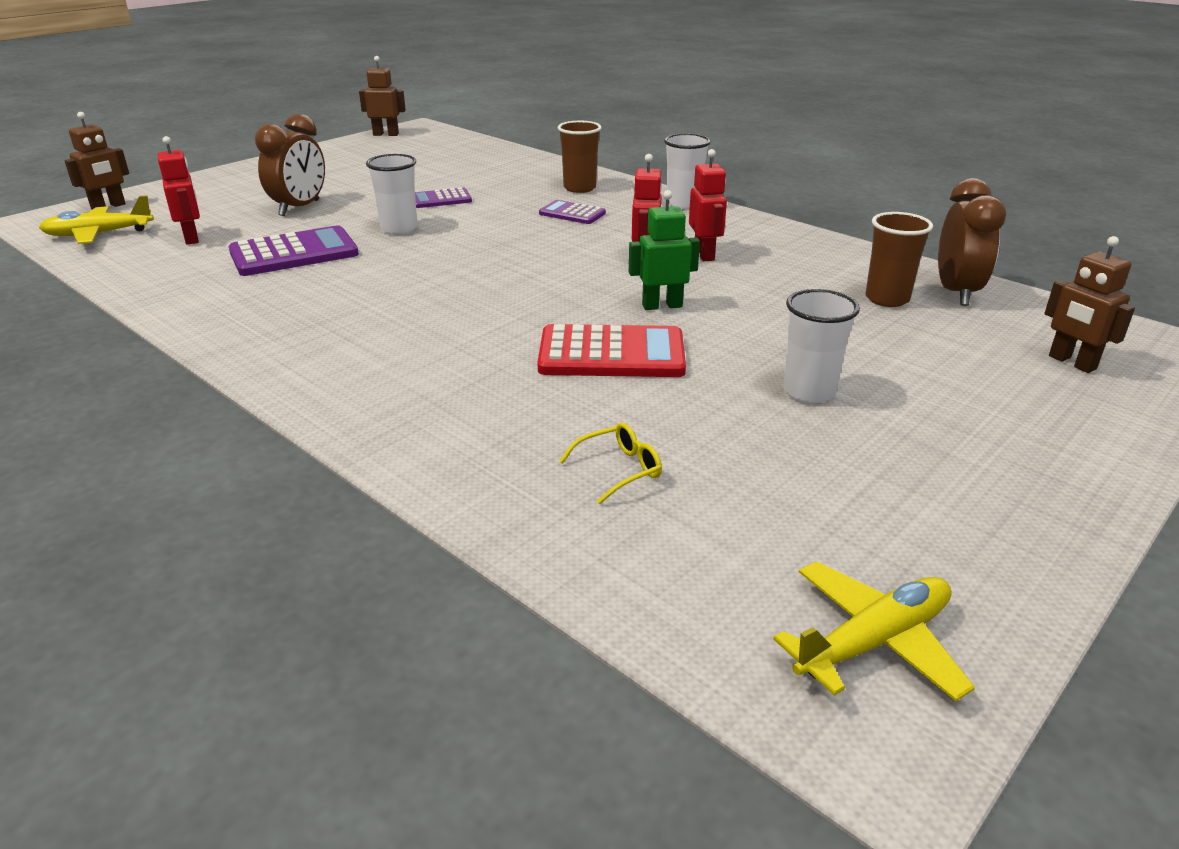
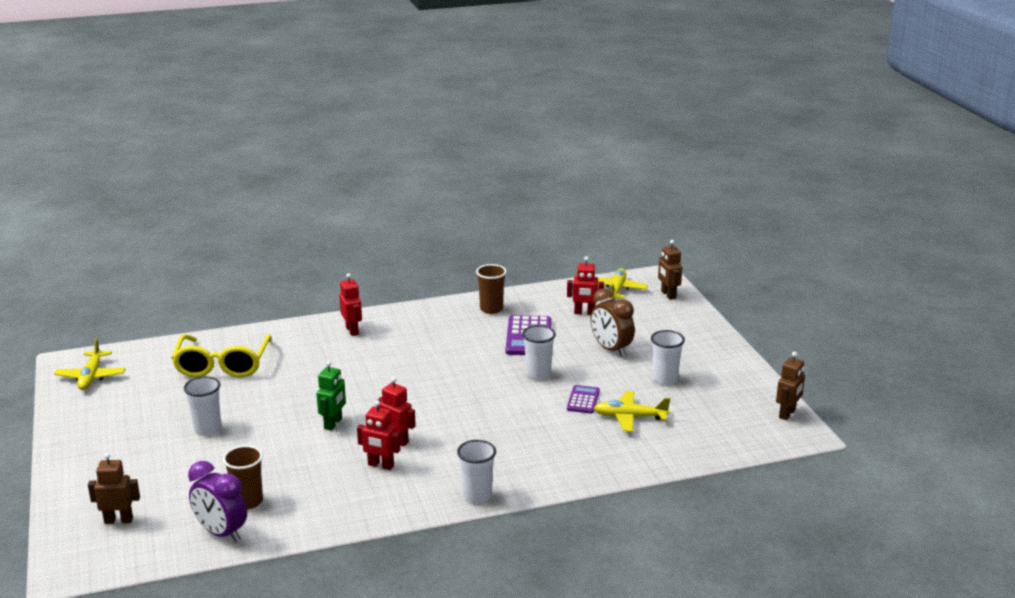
camera: 120 degrees right, 5 degrees down
red calculator [537,324,686,377] -> none
purple calculator [539,200,606,224] -> none
brown cup [558,121,602,193] -> brown cup moved to [476,264,507,314]
yellow glasses [559,423,662,504] -> yellow glasses [172,334,272,377], size x2.43
brown clock [938,178,1006,306] -> purple clock [188,461,247,542]
none -> red robot [339,273,362,336]
none -> yellow plane [594,391,670,432]
none -> white cup [651,330,685,385]

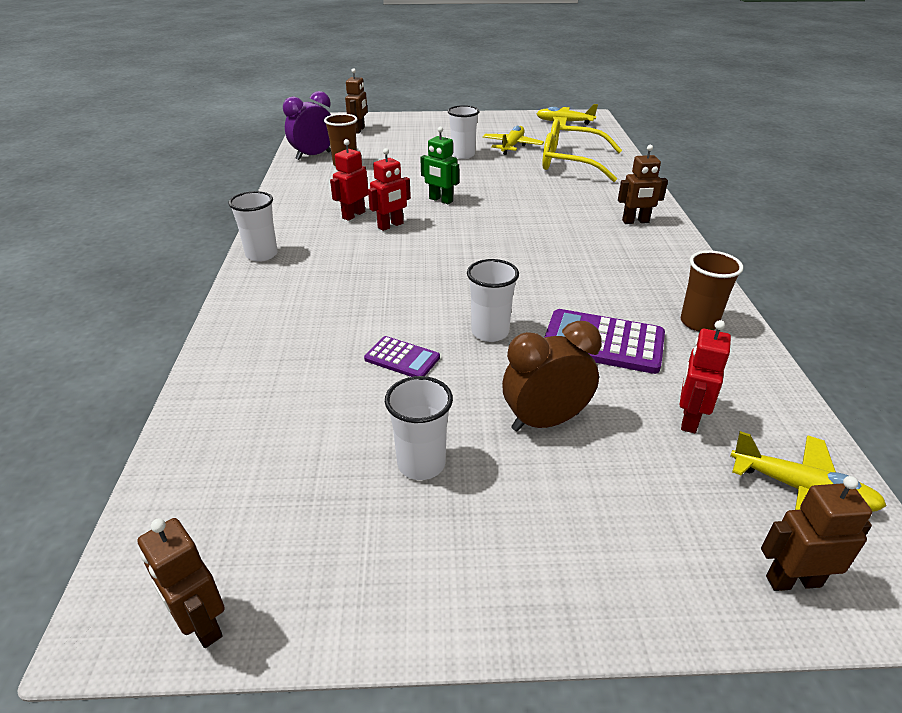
camera: 105 degrees right, 10 degrees up
red robot [339,273,362,336] -> brown robot [618,145,668,224]
yellow plane [594,391,670,432] -> yellow plane moved to [483,126,544,155]

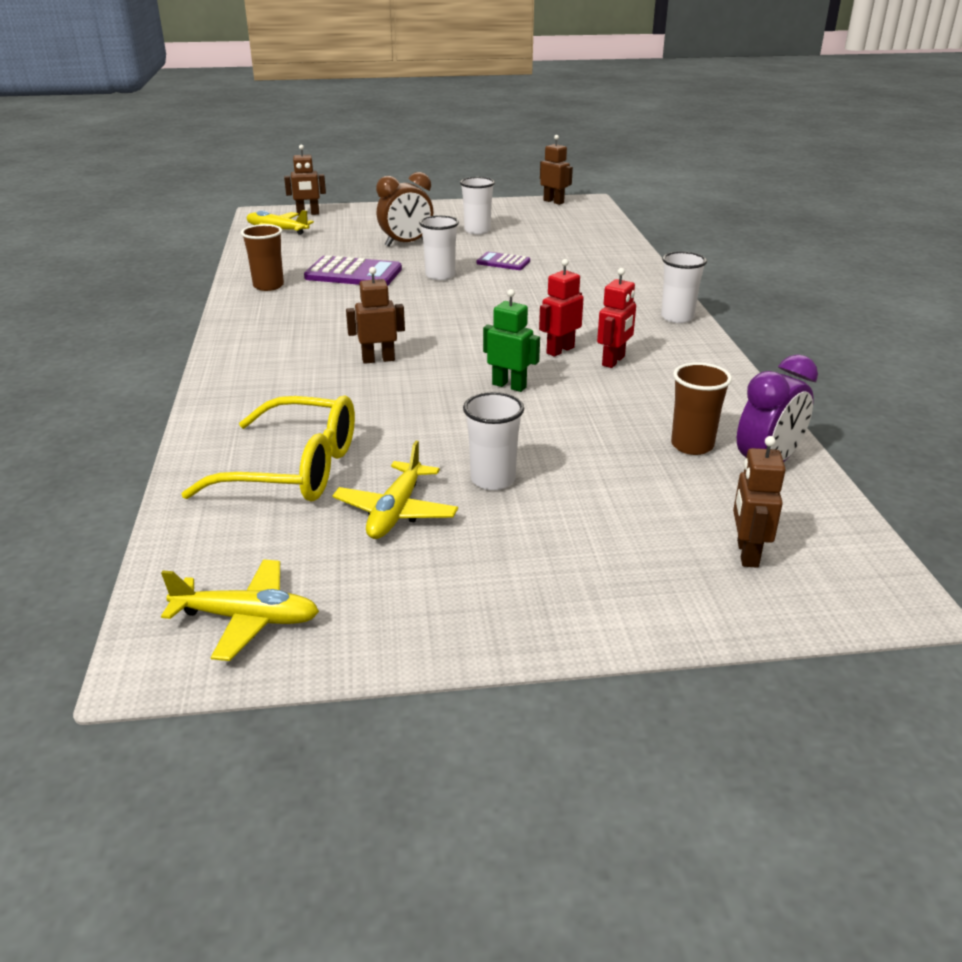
camera: 175 degrees right, 5 degrees down
brown robot [618,145,668,224] -> brown robot moved to [346,267,405,364]
red robot [680,320,731,433] -> none

